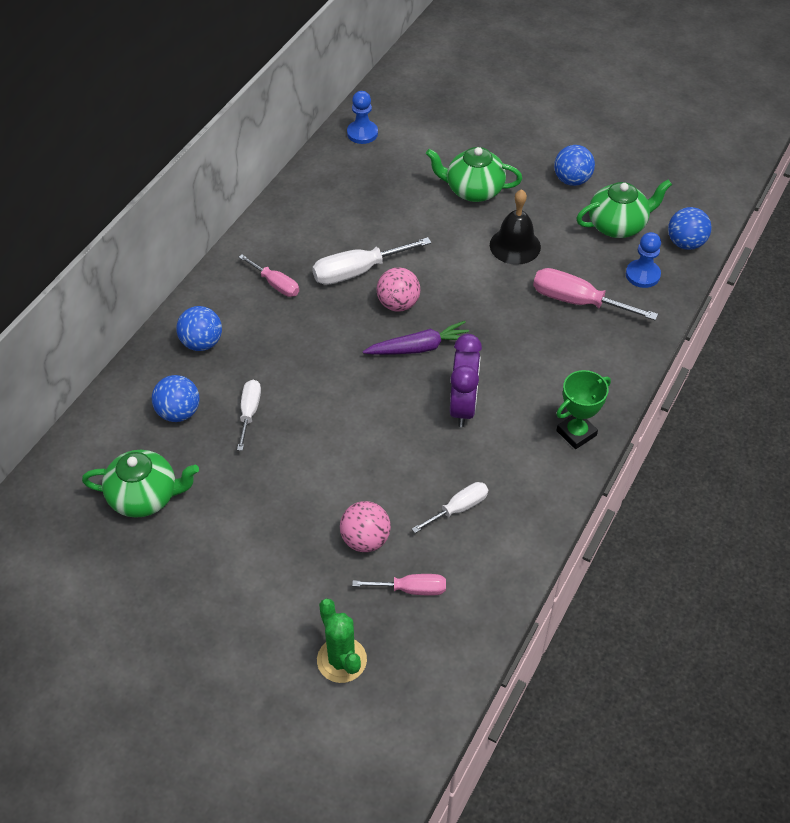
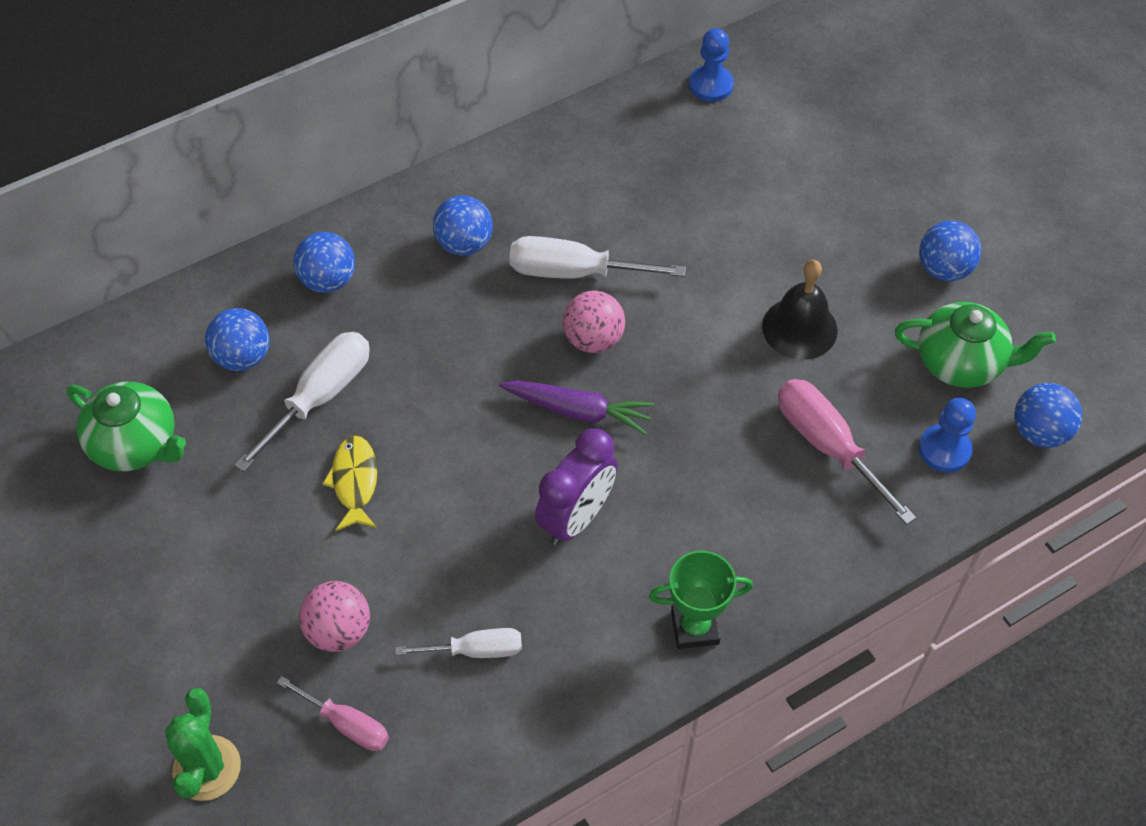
camera: 30 degrees right, 5 degrees up
white screwdriver [237,380,261,451] -> white screwdriver [234,332,370,472], size x1.61
pink screwdriver [239,255,299,297] -> blue ball [433,195,493,256]
green teapot [426,147,522,202] -> none
none -> yellow fish [322,435,377,531]

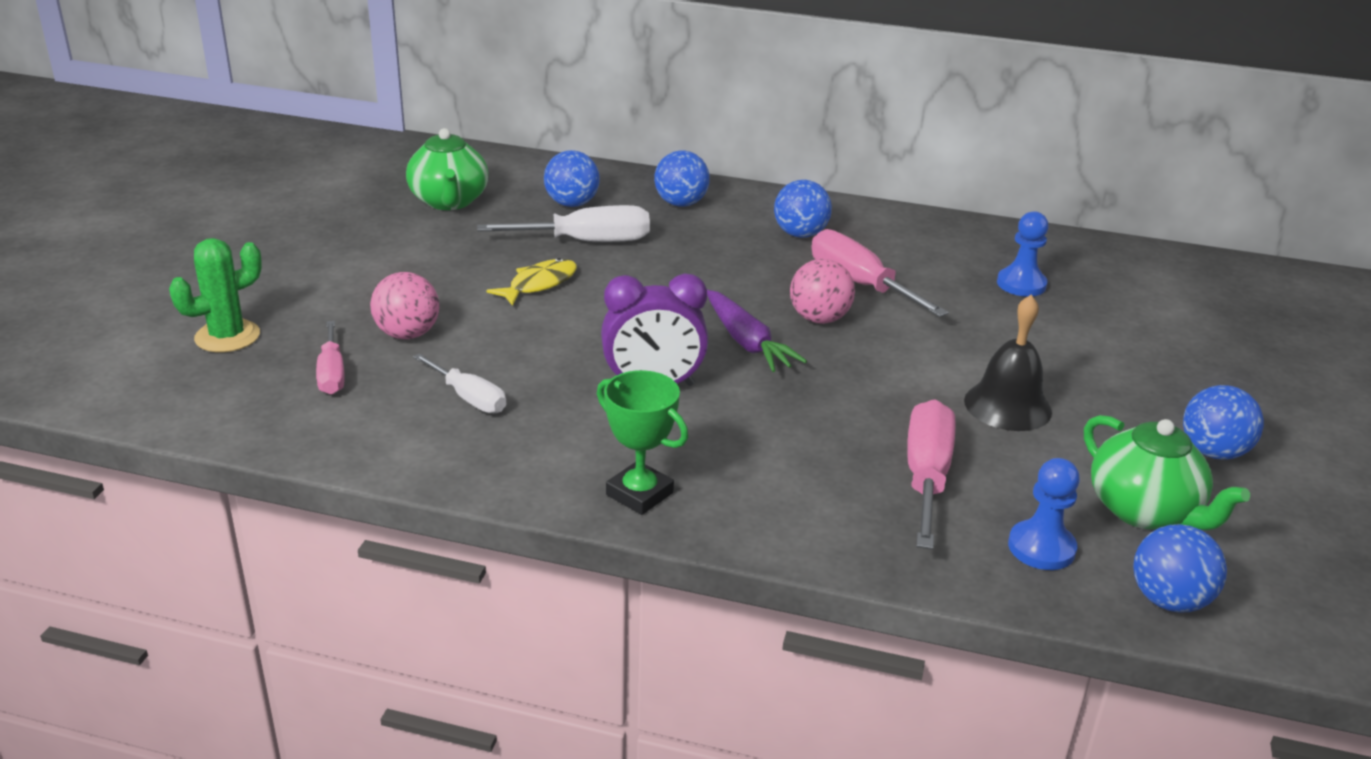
camera: 45 degrees right, 25 degrees down
white screwdriver [509,236,686,279] -> pink screwdriver [811,229,949,317]
blue pawn [689,28,734,102] -> blue pawn moved to [997,211,1049,297]

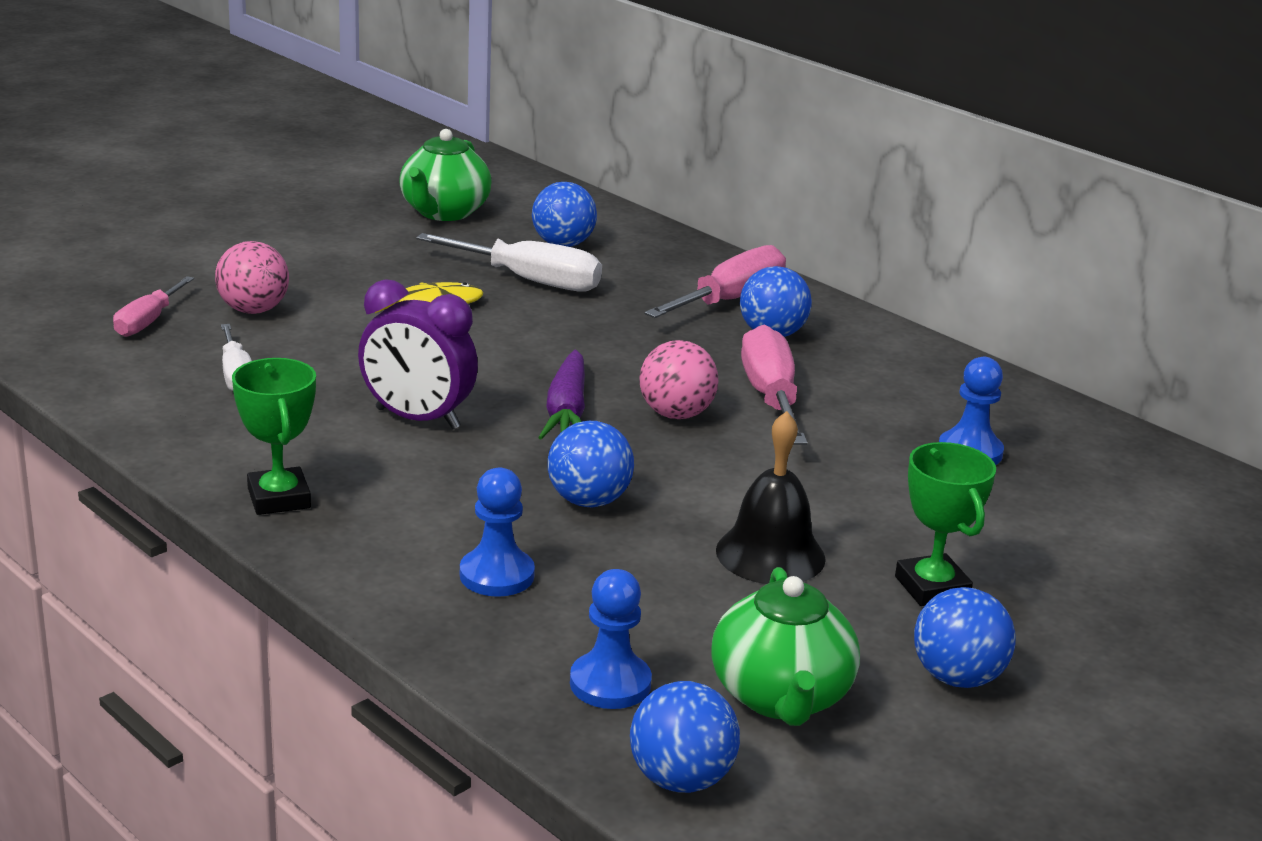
camera: 30 degrees right, 5 degrees down
green cactus [169,238,262,352] -> none
blue ball [654,151,710,207] -> blue ball moved to [548,421,634,508]
pink screwdriver [907,399,955,550] -> pink screwdriver moved to [644,245,786,318]
none -> blue pawn [460,468,535,597]
none -> green trophy [895,442,996,606]

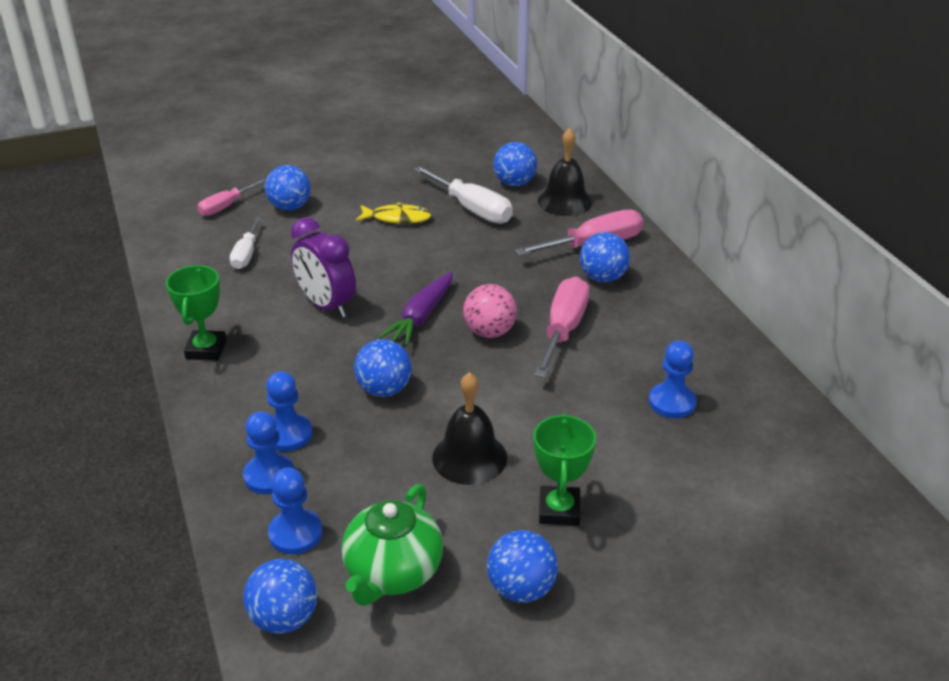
camera: 25 degrees right, 10 degrees up
pink ball [215,241,289,314] -> blue ball [265,165,311,211]
green teapot [399,129,492,221] -> none
none -> blue pawn [243,411,294,494]
none -> black bell [538,128,592,216]

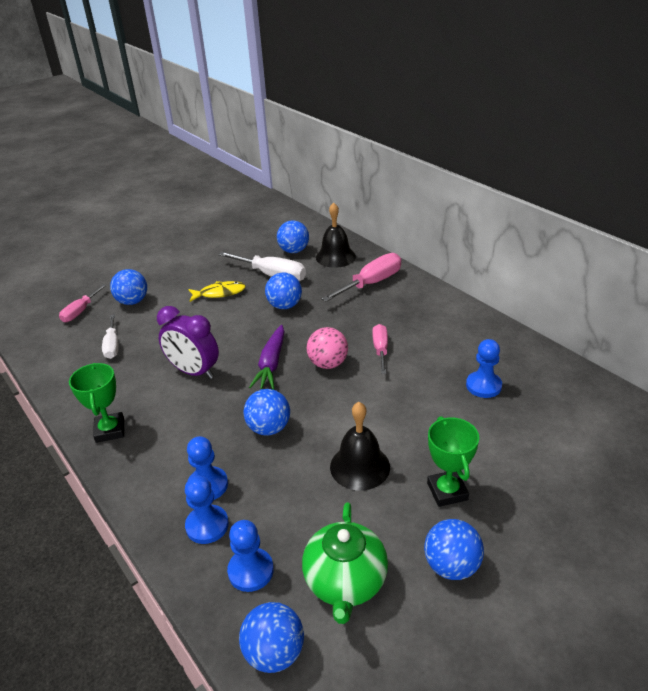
camera: 15 degrees left, 0 degrees up
pink screwdriver [535,277,589,378] -> pink screwdriver [372,324,388,374], size x0.62
blue ball [580,232,630,283] -> blue ball moved to [265,273,302,309]

